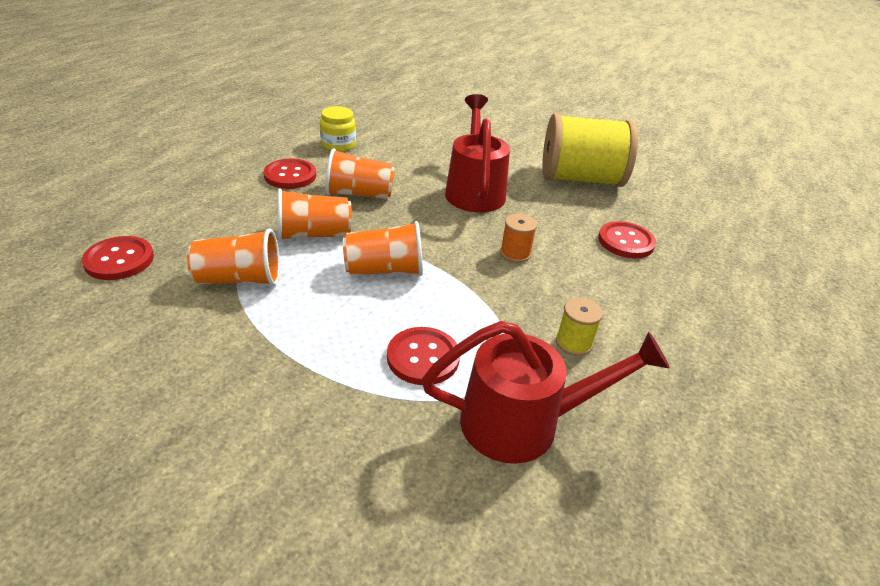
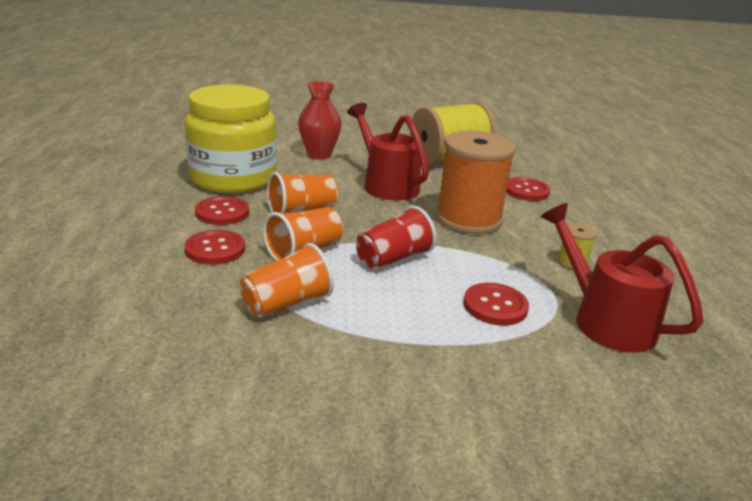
camera: 30 degrees left, 10 degrees down
red button [82,236,154,280] -> red button moved to [185,230,245,265]
yellow jar [320,106,356,152] -> yellow jar [185,85,277,193], size x2.43
orange cup [343,221,423,276] -> red cup [356,206,436,270]
red watering can [422,321,670,464] -> red watering can turned 90 degrees counterclockwise [540,203,703,352]
orange spool [500,213,537,263] -> orange spool [436,131,516,234], size x2.46
none -> red vase [298,81,342,159]

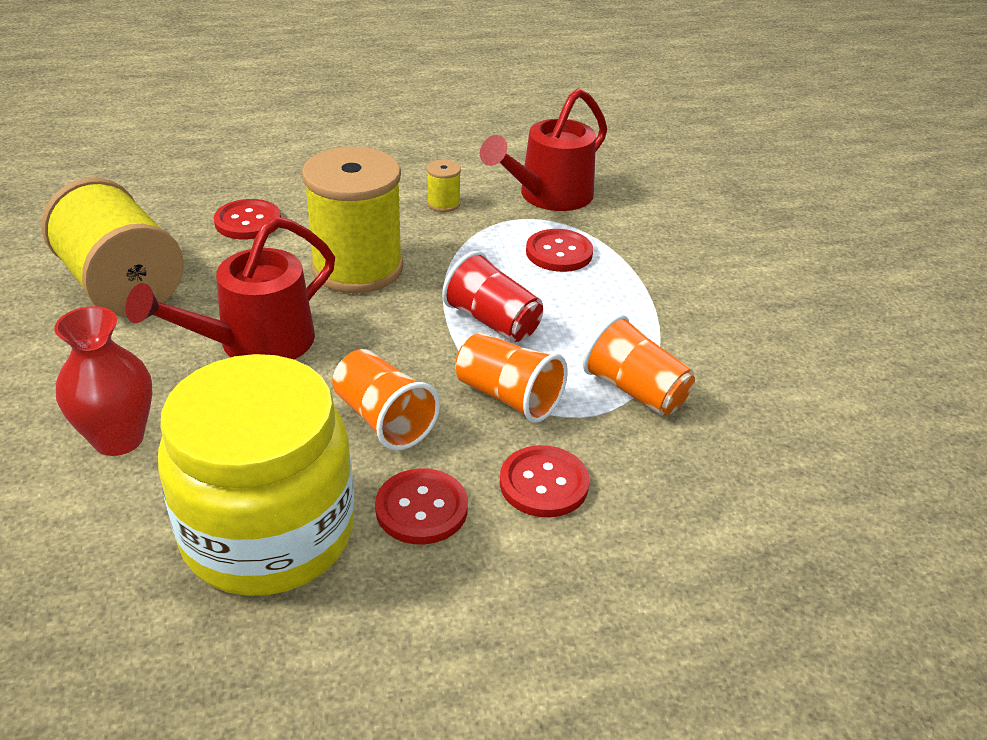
camera: 100 degrees left, 10 degrees up
orange spool [436,131,516,234] -> yellow spool [302,147,403,293]

